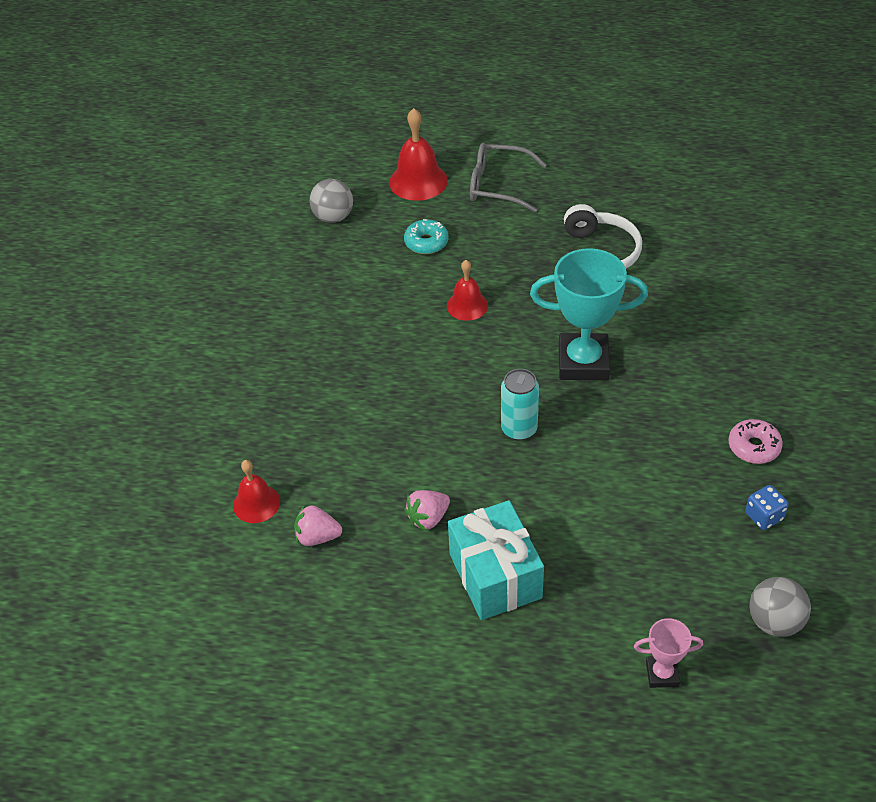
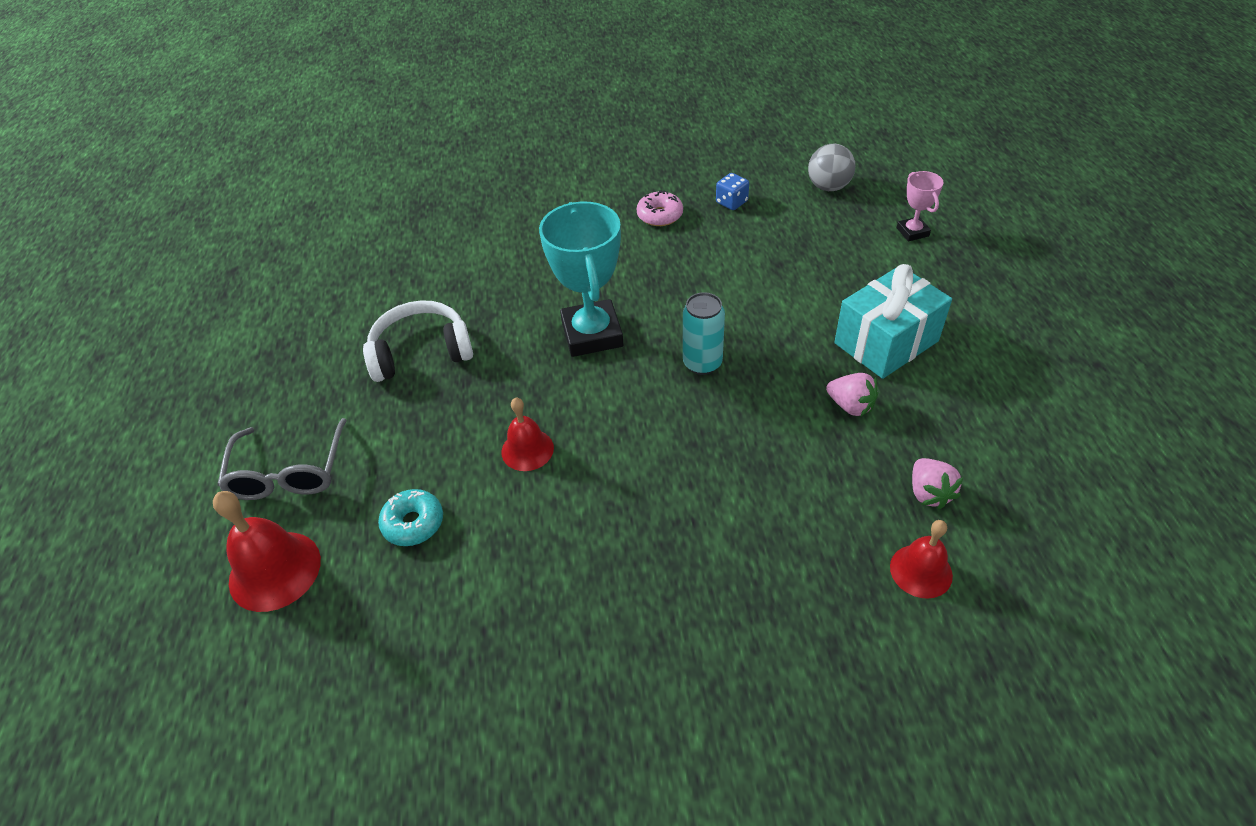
camera: 105 degrees left, 0 degrees up
grey ball [309,179,353,223] -> none

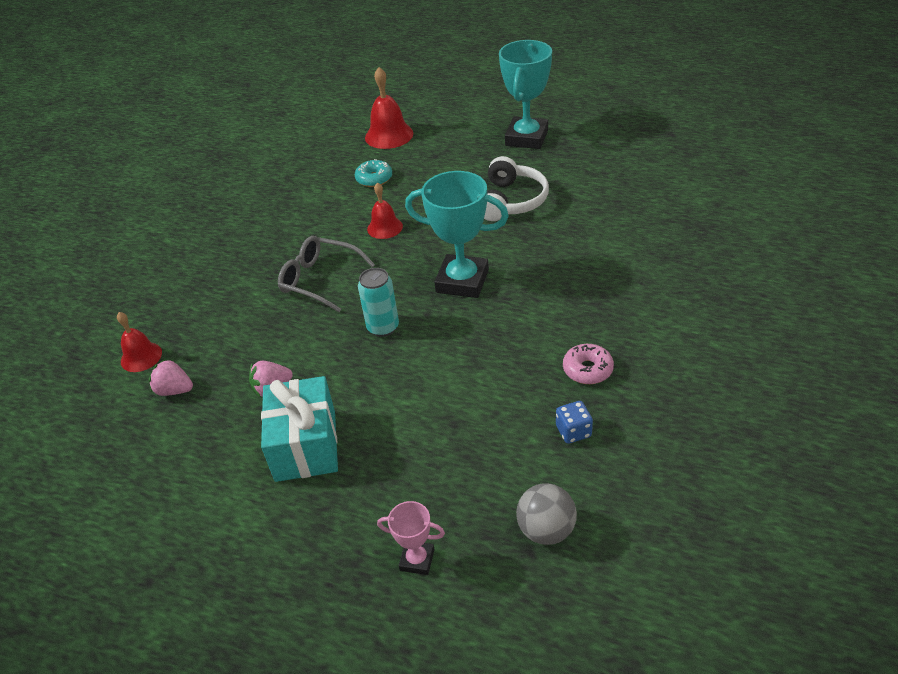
camera: 120 degrees right, 5 degrees down
grey glasses [217,418,347,500] -> grey glasses moved to [278,236,375,312]
none -> turquoise trophy [499,40,552,149]

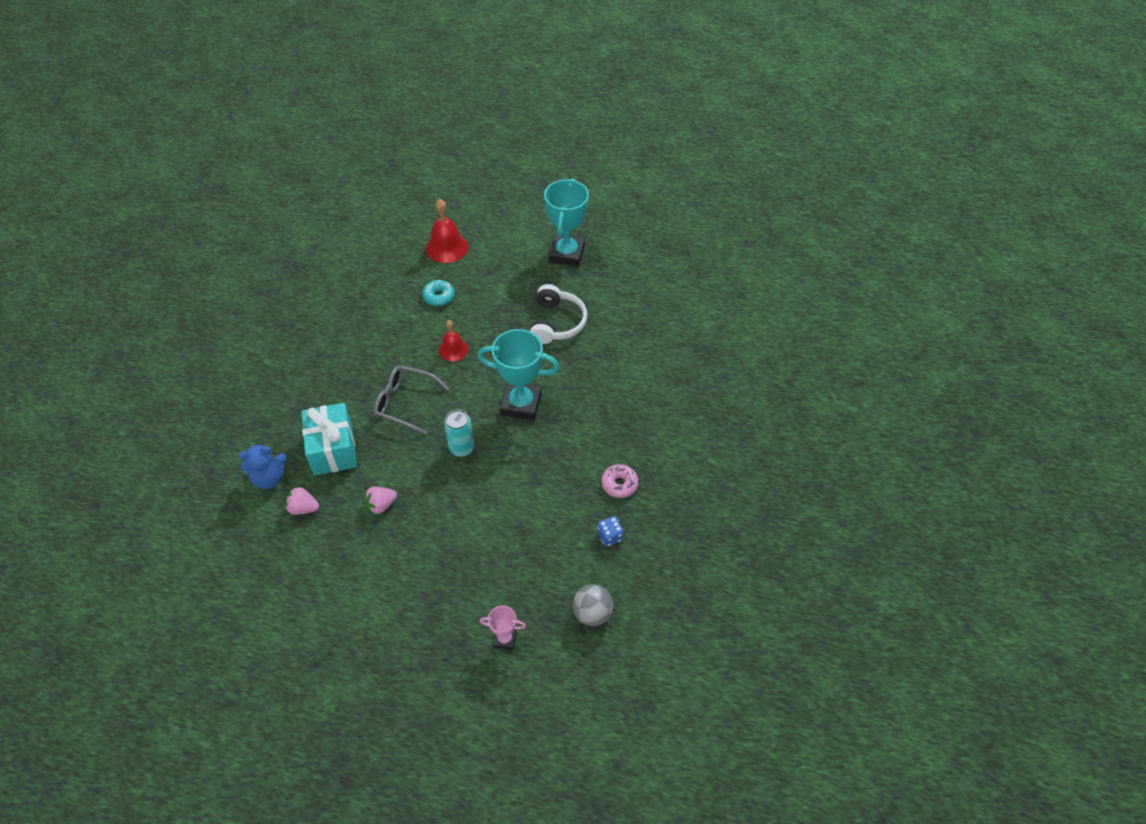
camera: 10 degrees left, 10 degrees up
red bell [117,312,162,372] -> blue teddy bear [238,444,287,489]
turquoise gift [261,376,338,482] -> turquoise gift moved to [301,403,357,475]

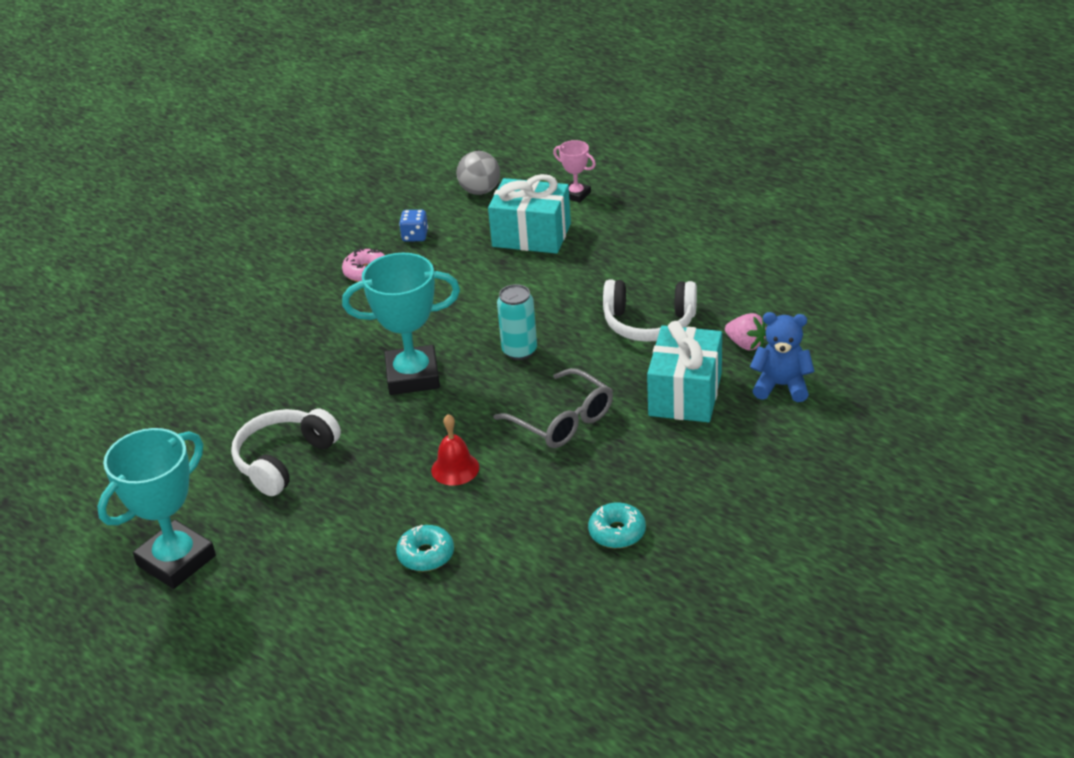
camera: 150 degrees left, 15 degrees down
pink strawberry [364,486,397,515] -> white headphones [603,280,697,342]
red bell [426,199,468,263] -> none
turquoise trophy [477,329,559,420] -> turquoise trophy turned 45 degrees counterclockwise [342,253,460,395]
none -> turquoise gift [488,174,571,254]
none -> turquoise donut [588,503,646,548]

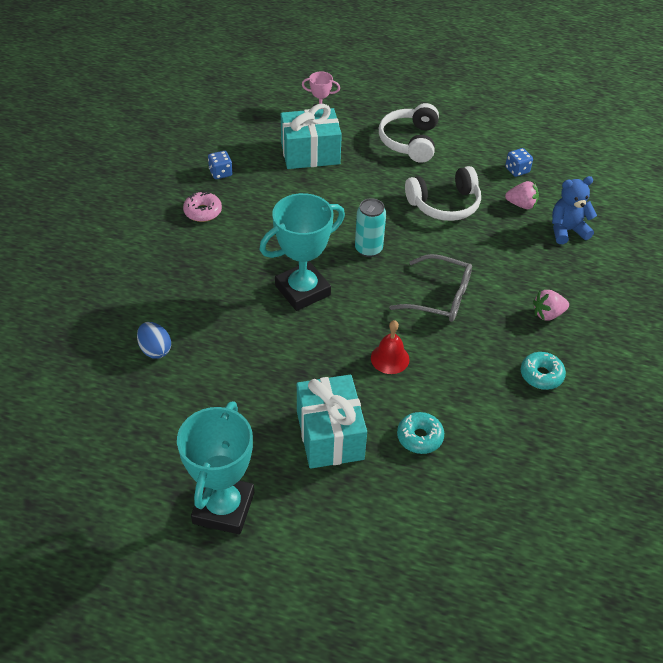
camera: 30 degrees left, 10 degrees up
white headphones [231,409,341,496] -> white headphones moved to [379,103,439,163]
grey ball [457,151,500,195] -> none
turquoise gift [647,321,722,422] -> turquoise gift moved to [297,375,367,469]
none -> blue egg [137,322,171,359]
none -> blue dice [505,148,533,177]
none -> pink strawberry [533,290,569,321]

